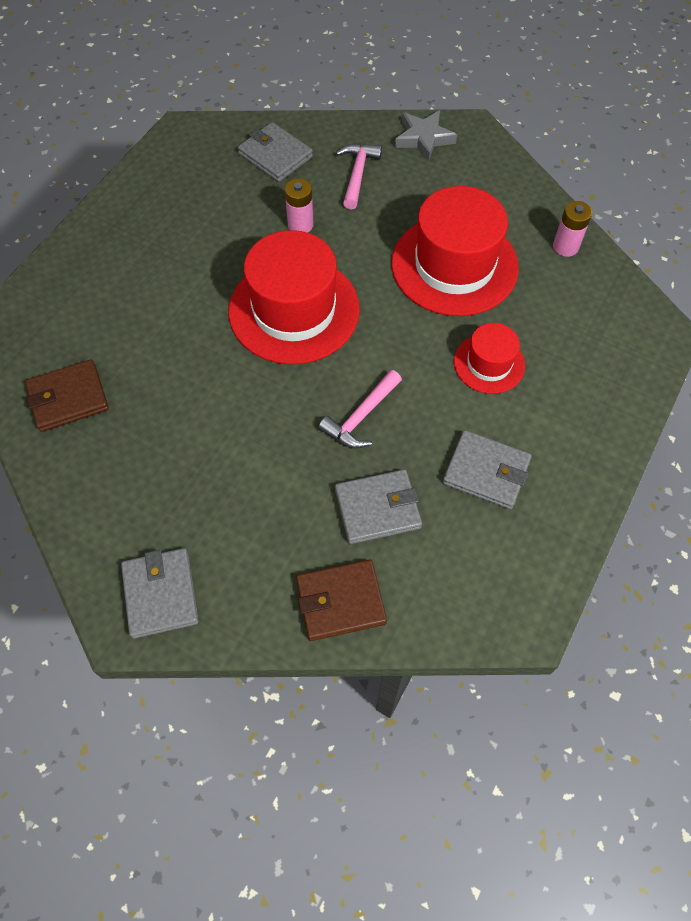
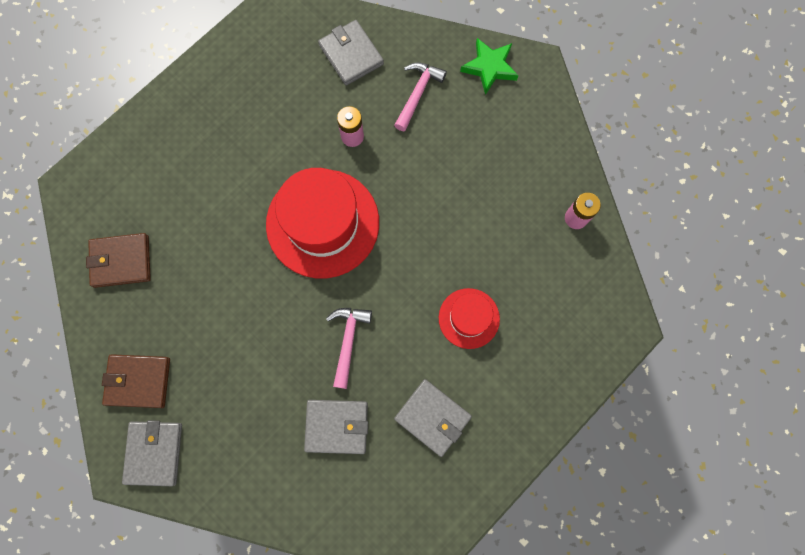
camera: 15 degrees right, 15 degrees up
brown wallet [296,559,387,641] -> brown wallet moved to [102,354,170,408]
pink hammer [319,370,402,448] -> pink hammer turned 135 degrees clockwise [326,308,372,389]
red hat [391,186,519,316] -> none
grey star [395,110,457,162] -> green star [460,38,519,95]

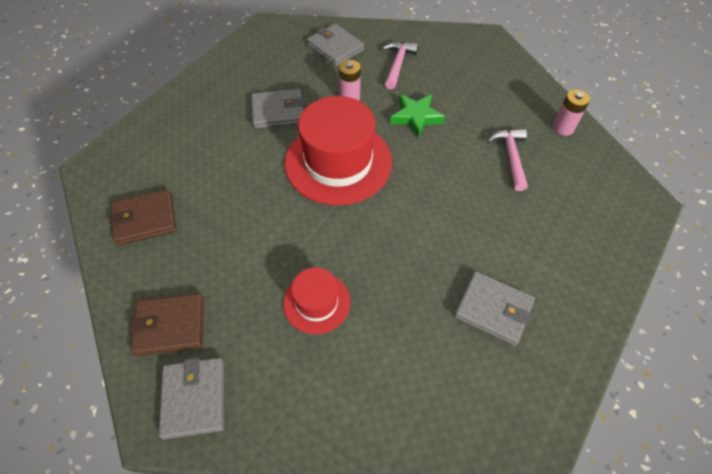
camera: 10 degrees left, 20 degrees down
grey wallet [304,400,368,454] -> grey wallet moved to [251,89,304,129]
pink hammer [326,308,372,389] -> pink hammer moved to [487,129,528,191]
red hat [439,288,500,349] -> red hat moved to [283,267,350,334]
green star [460,38,519,95] -> green star moved to [390,94,445,138]

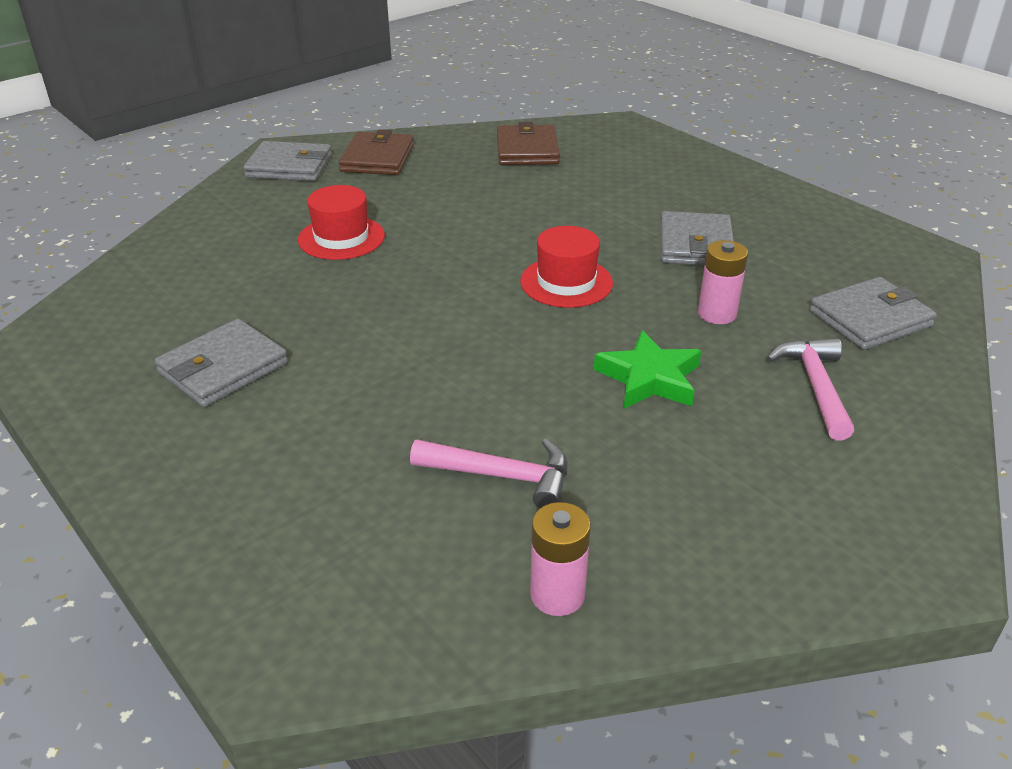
camera: 105 degrees right, 20 degrees down
red hat [285,96,392,205] -> red hat [520,226,613,308], size x0.52
pink hammer [382,41,418,89] -> pink hammer turned 120 degrees counterclockwise [767,338,854,440]

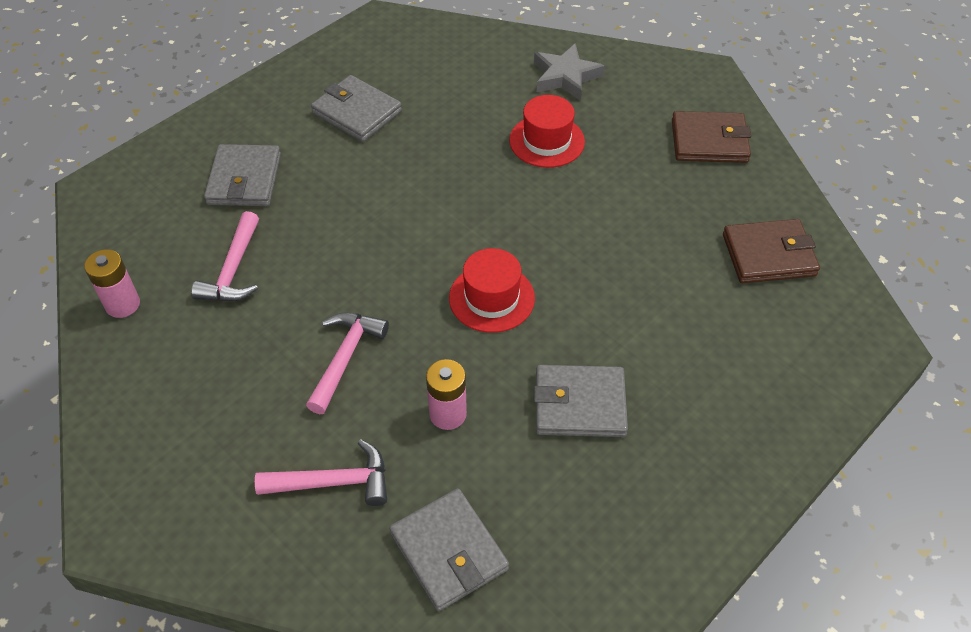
camera: 85 degrees right, 15 degrees up
grey wallet [243,141,332,181] -> grey wallet moved to [204,144,281,206]
green star [594,330,701,408] -> pink hammer [306,312,389,414]
none -> grey star [534,43,605,101]

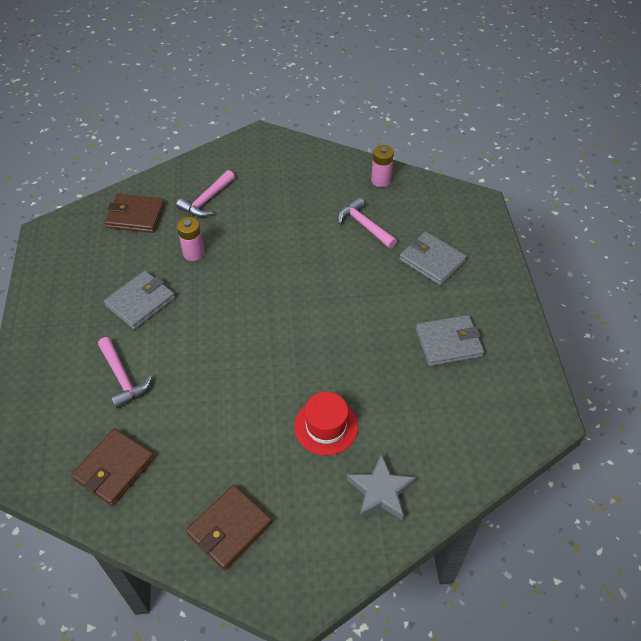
camera: 130 degrees right, 0 degrees up
pink hammer [306,312,389,414] -> pink hammer moved to [98,337,152,408]
grey wallet [389,488,509,611] -> brown wallet [105,194,165,233]
red hat [449,248,535,333] -> none

